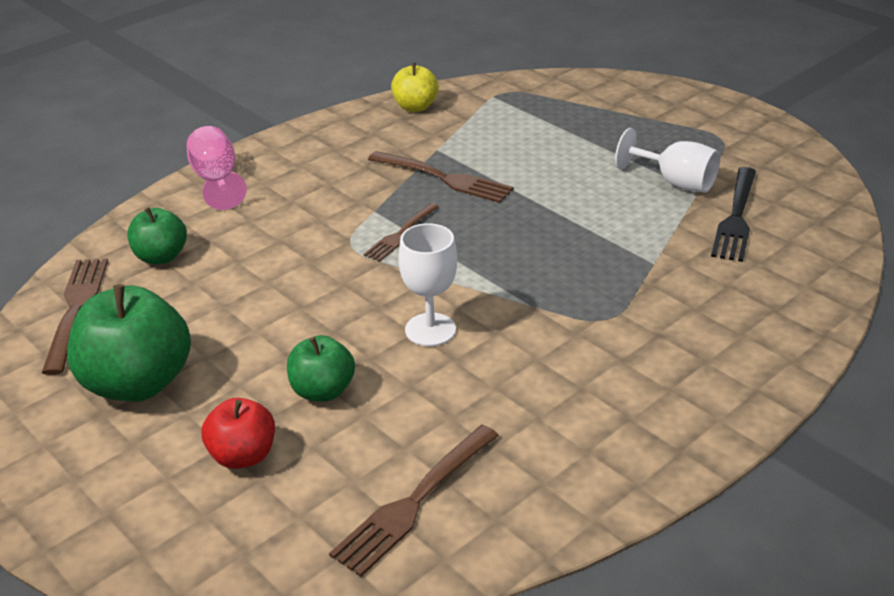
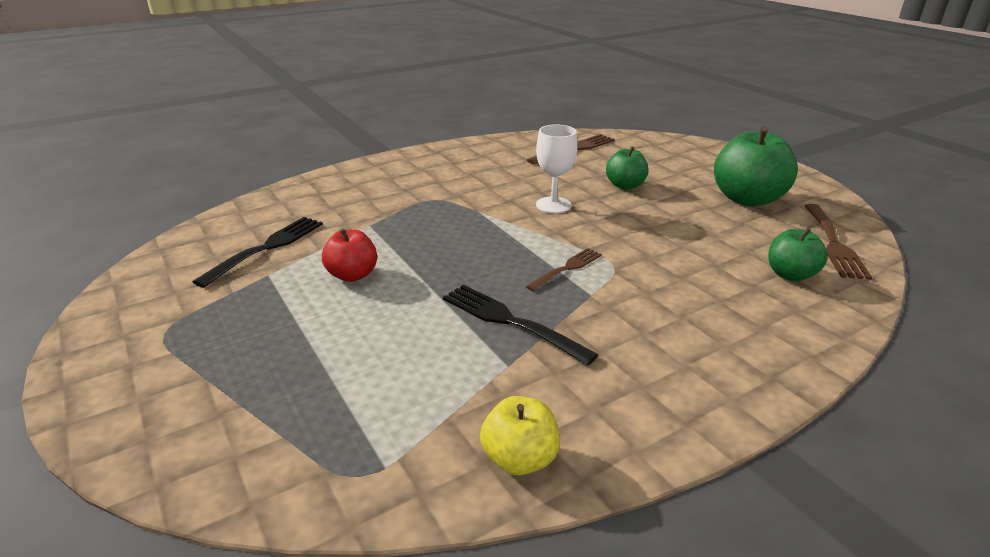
camera: 170 degrees left, 5 degrees down
pink goblet [187,126,247,210] -> none
red apple [201,398,275,469] -> red apple moved to [322,228,377,282]
brown fork [368,151,513,203] -> black fork [443,285,598,366]
white goblet [615,128,720,193] -> none

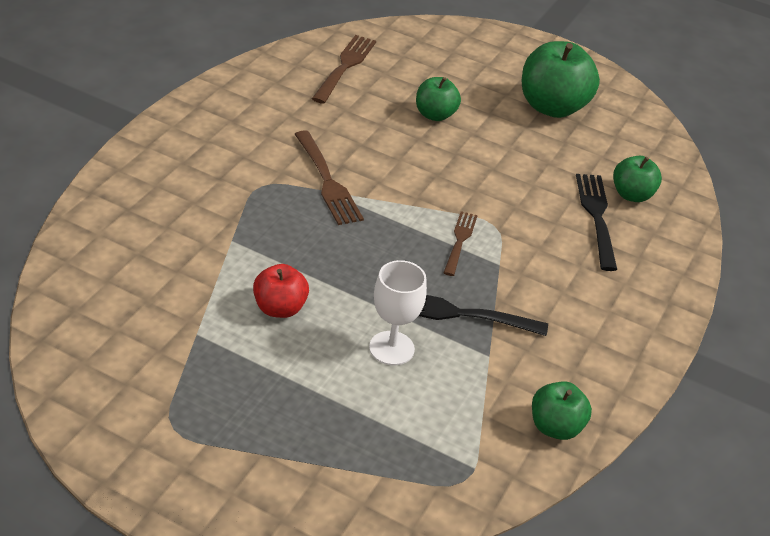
camera: 35 degrees left, 10 degrees up
black fork [192,217,323,288] -> black fork moved to [576,174,617,271]
yellow apple [480,396,560,475] -> green apple [532,381,592,440]
white goblet [536,125,578,213] -> white goblet moved to [369,260,427,365]
brown fork [804,204,872,280] -> brown fork moved to [295,130,364,225]

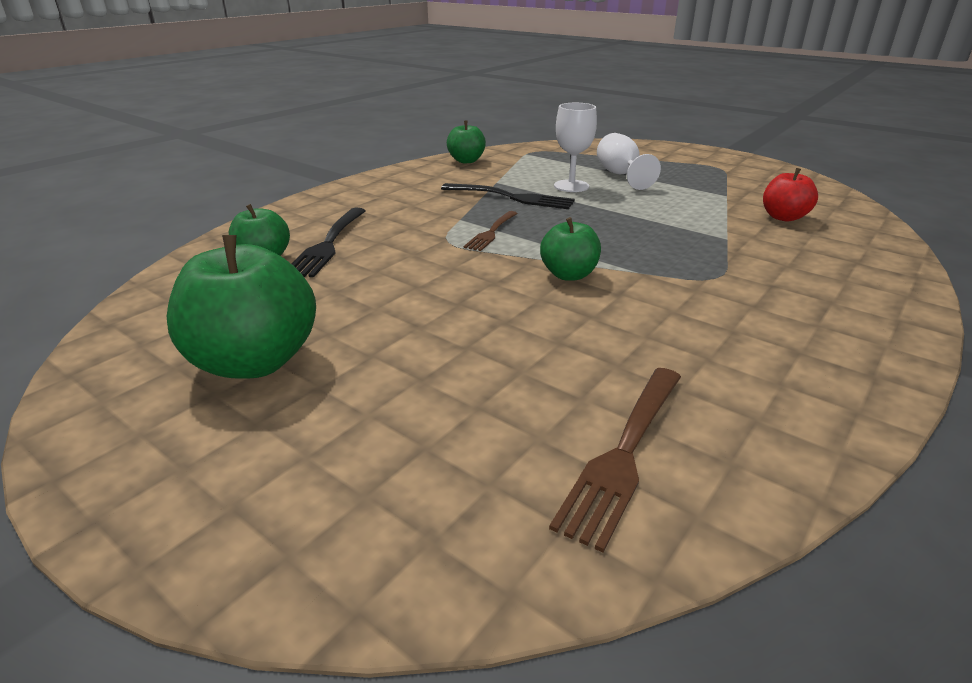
camera: 165 degrees left, 10 degrees down
red apple [253,264,309,318] -> red apple moved to [763,168,818,222]
brown fork [295,130,364,225] -> none
green apple [416,77,461,121] -> green apple moved to [540,217,601,281]
none -> white goblet [597,133,661,190]

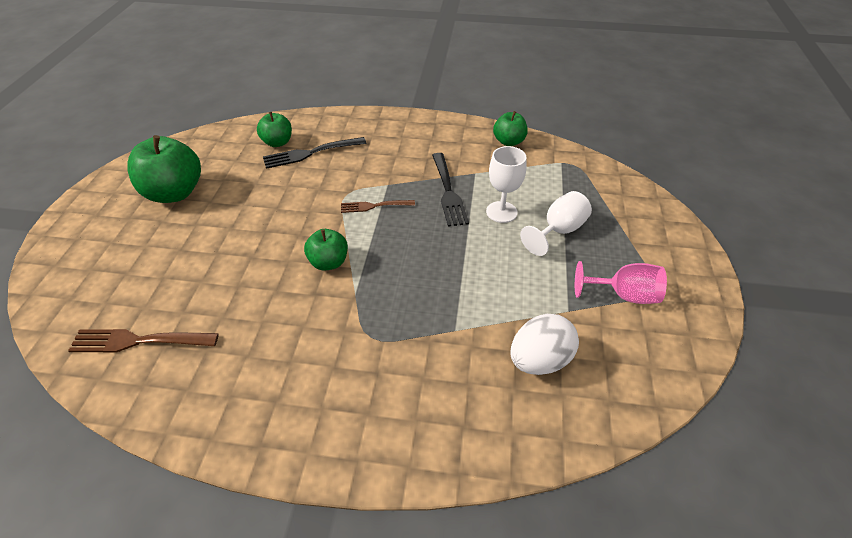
camera: 60 degrees right, 15 degrees up
red apple [763,168,818,222] -> white egg [510,314,579,375]
none -> pink goblet [575,261,667,304]

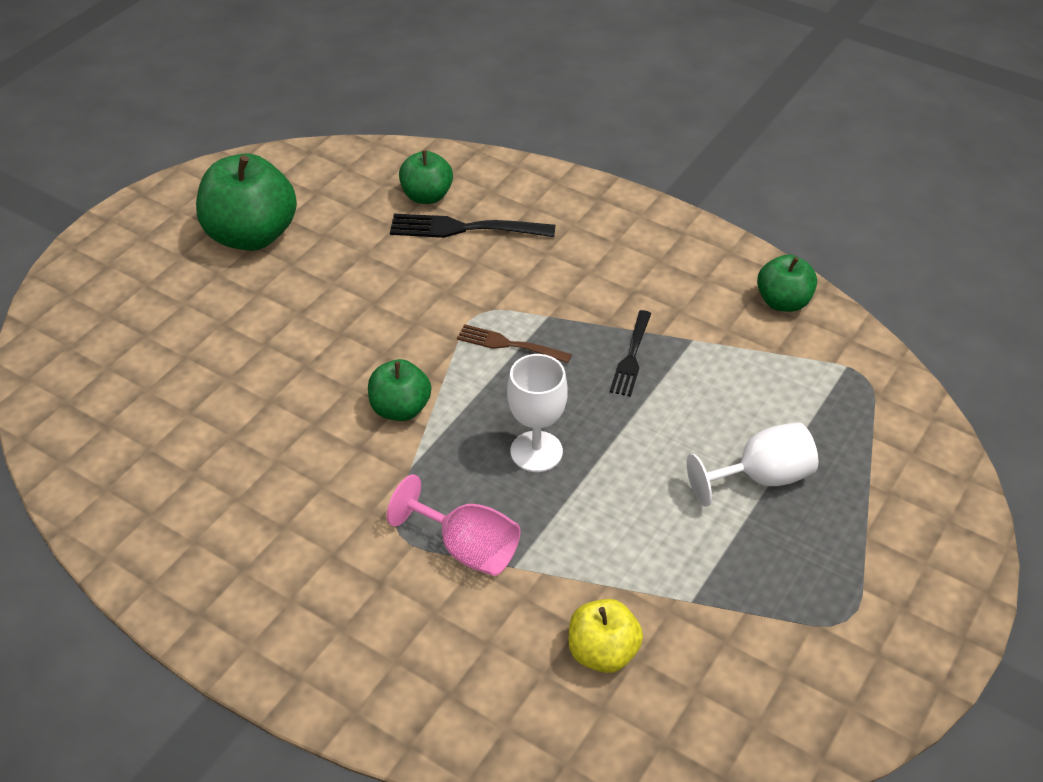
camera: 25 degrees right, 0 degrees up
brown fork [68,329,219,352] -> none
black fork [432,153,469,227] -> black fork [610,310,652,397], size x0.65
white goblet [486,146,527,223] -> white goblet moved to [507,354,568,472]
white egg [510,314,579,375] -> yellow apple [568,599,643,673]
pink goblet [575,261,667,304] -> pink goblet moved to [387,474,520,576]

